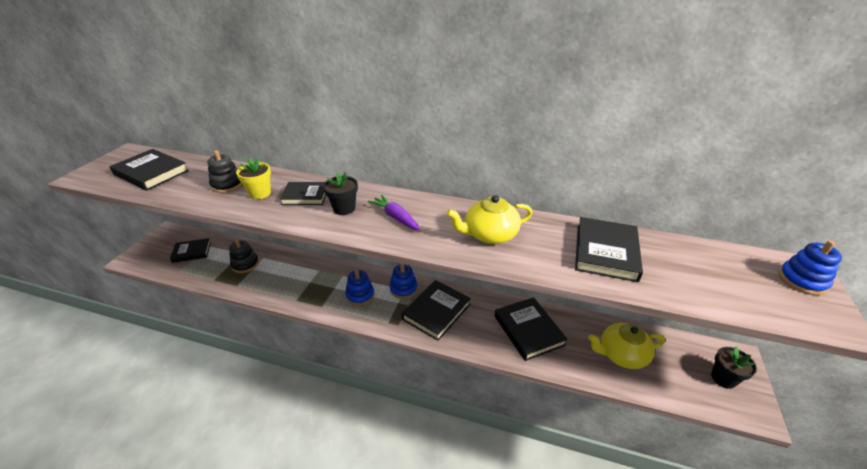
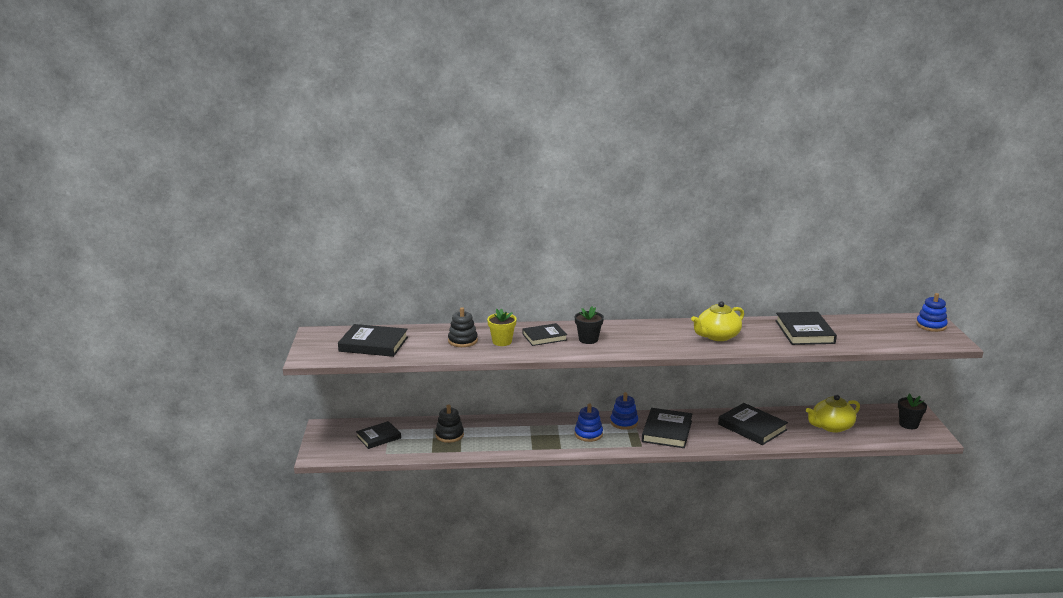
camera: 20 degrees left, 15 degrees down
purple carrot [368,195,420,230] -> none

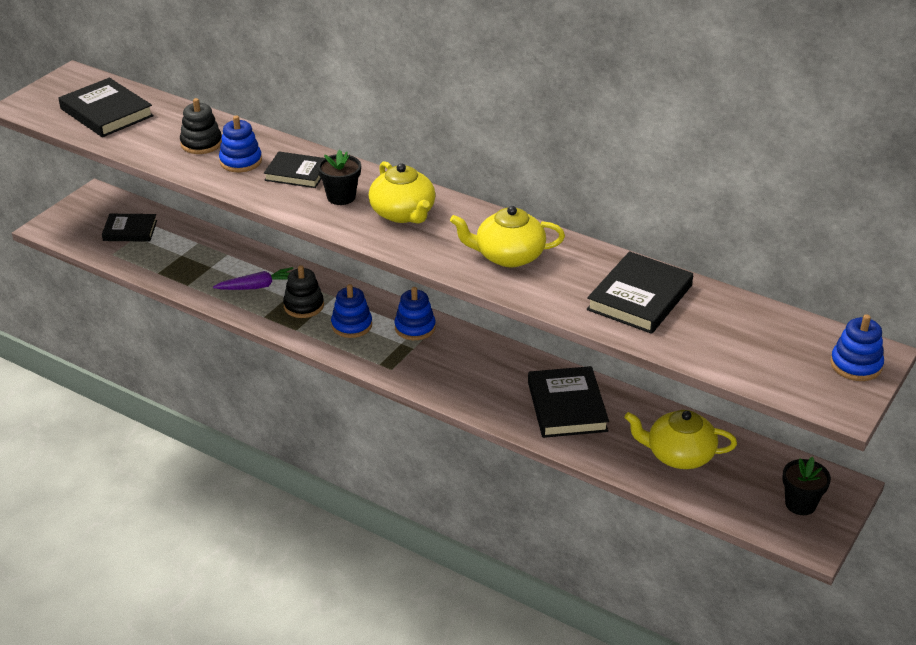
camera: 35 degrees right, 15 degrees up
black stacking toy [435,404,464,443] -> black stacking toy moved to [283,265,324,318]
yellow flower pot [487,309,517,346] -> blue stacking toy [219,115,262,172]
black book [642,408,692,448] -> none
none -> purple carrot [213,267,293,290]
none -> yellow teapot [369,161,436,223]

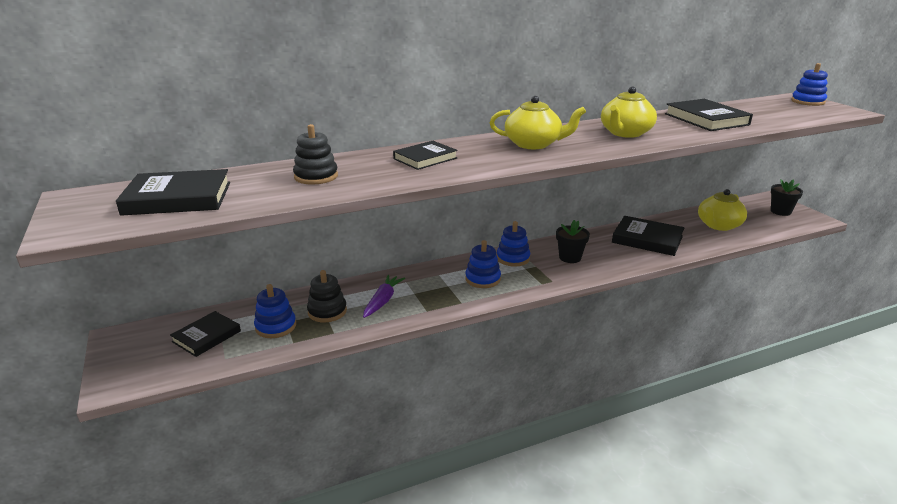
camera: 55 degrees left, 10 degrees down
blue stacking toy [219,115,262,172] -> blue stacking toy moved to [254,284,296,338]
black stacking toy [283,265,324,318] -> black stacking toy moved to [307,270,347,322]
black flower pot [318,150,361,205] -> black flower pot moved to [556,220,590,263]

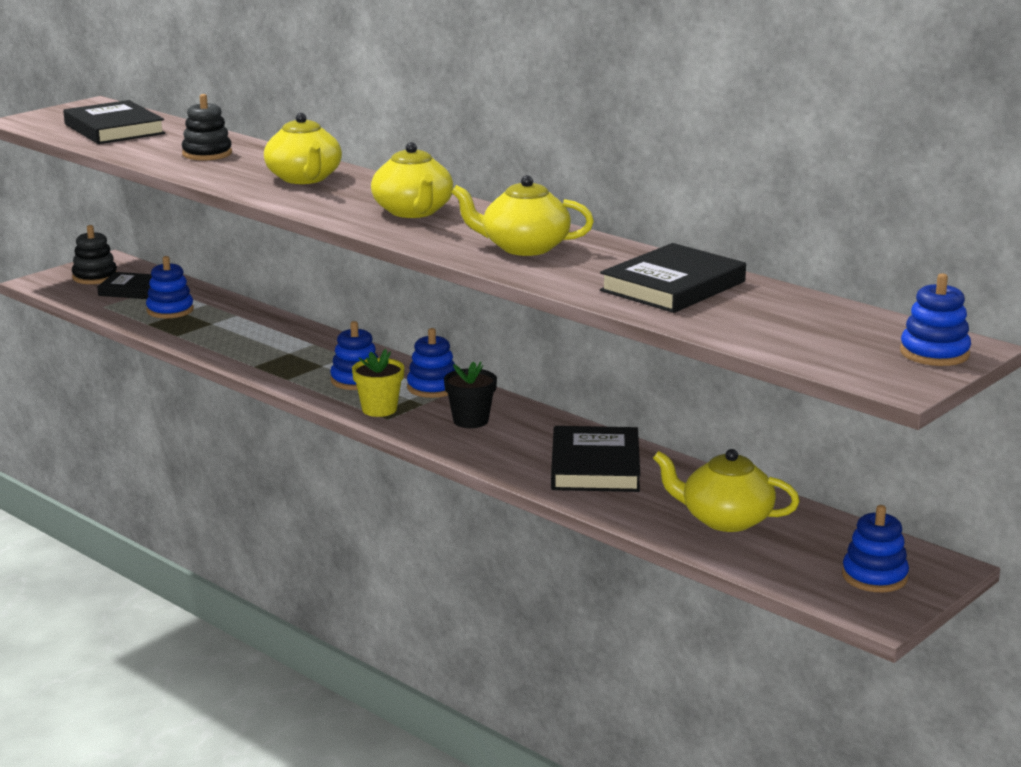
camera: 65 degrees right, 5 degrees down
black stacking toy [307,270,347,322] -> black stacking toy moved to [72,225,117,284]
purple carrot [363,275,405,318] -> none
black book [393,141,458,170] -> yellow teapot [264,113,342,184]
black flower pot [771,179,803,216] -> blue stacking toy [842,505,909,592]
none -> yellow flower pot [352,349,404,417]

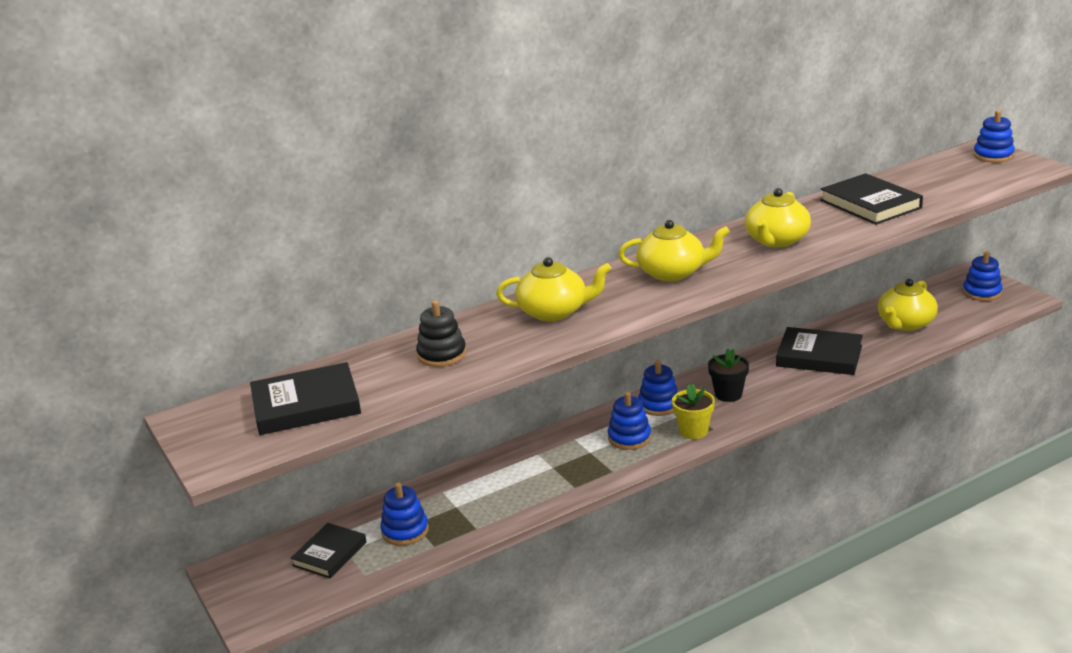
camera: 70 degrees left, 5 degrees up
black stacking toy [72,225,117,284] -> none

